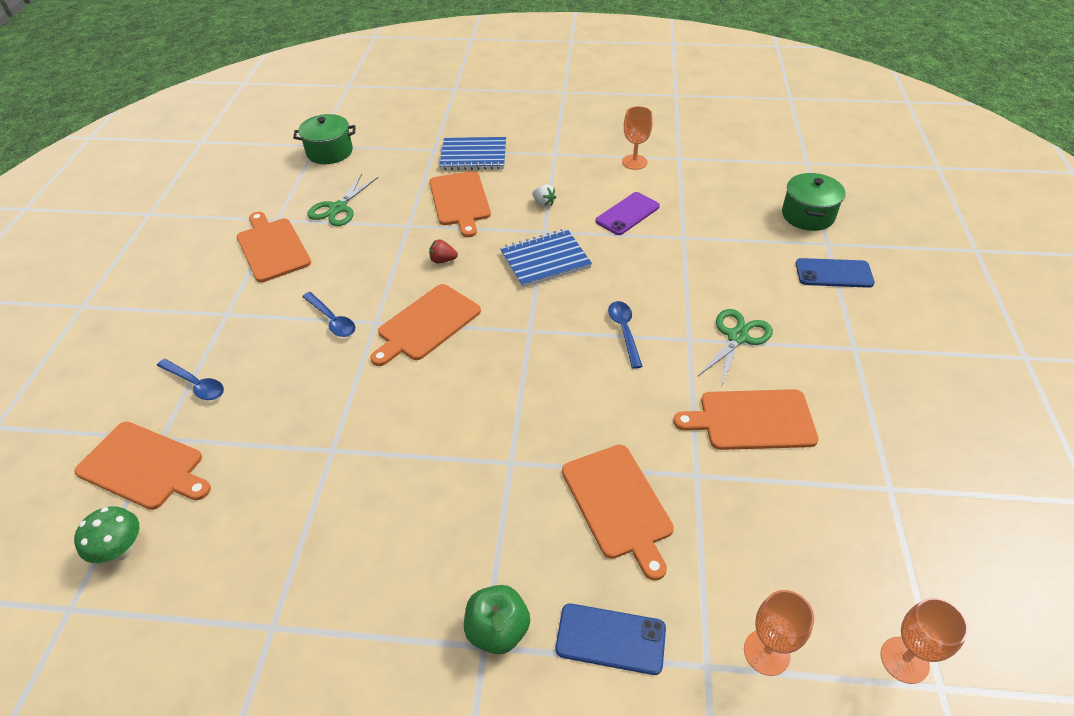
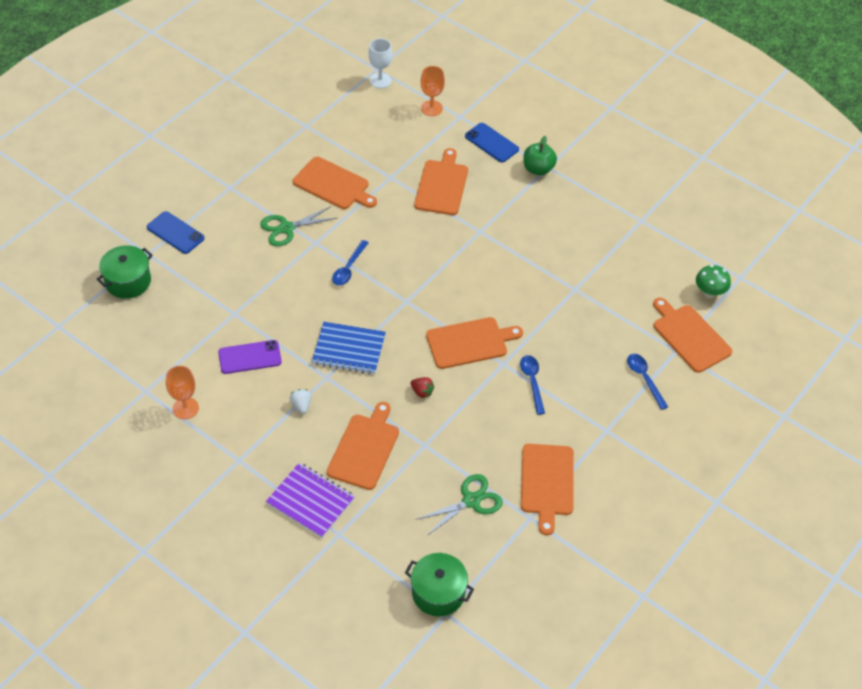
camera: 150 degrees left, 5 degrees up
blue notebook [439,137,506,170] -> purple notebook [266,463,355,538]
orange goblet [880,598,969,684] -> white goblet [369,38,392,88]

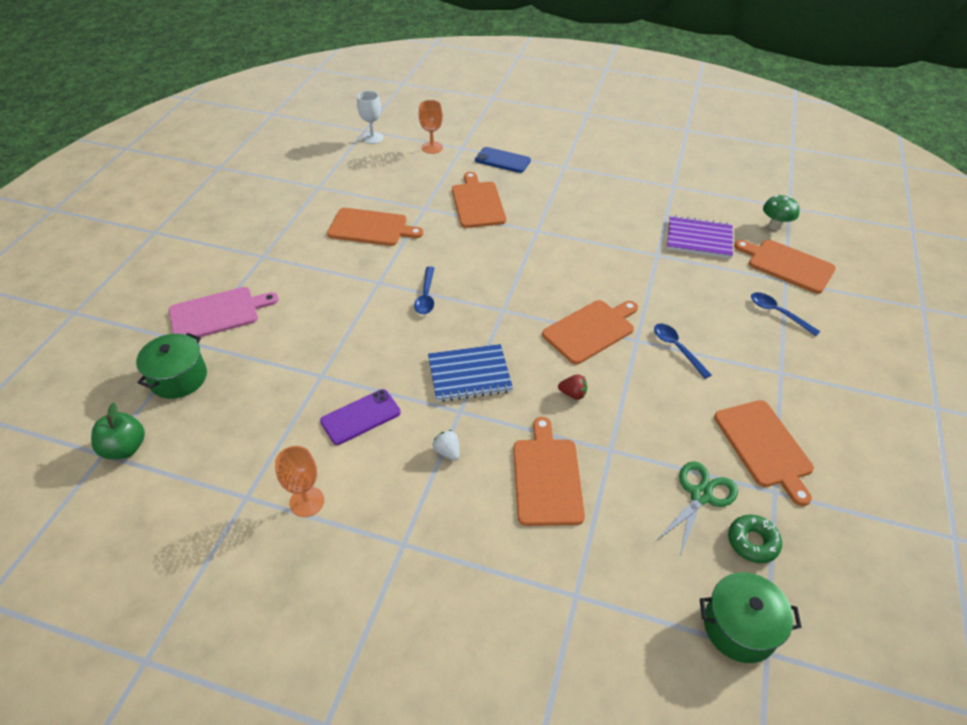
camera: 20 degrees left, 5 degrees down
blue phone [147,211,204,254] -> pink cutting board [169,287,279,339]
green scissors [260,206,337,246] -> none
purple notebook [266,463,355,538] -> purple notebook moved to [667,215,733,259]
green apple [524,136,557,176] -> green apple moved to [91,402,145,459]
none -> green donut [728,515,782,564]

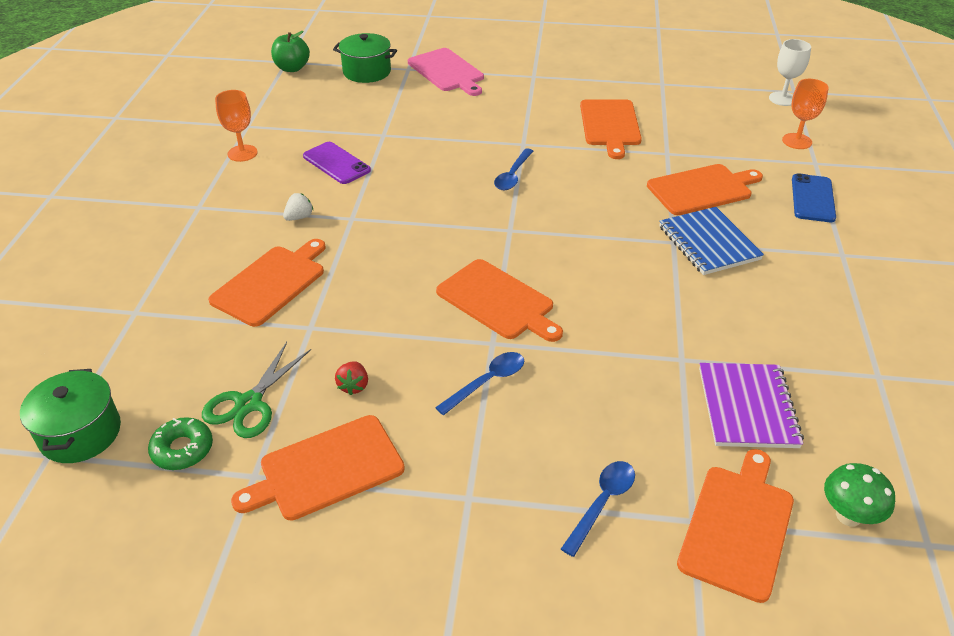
camera: 80 degrees right, 5 degrees down
blue spoon [414,266,434,314] -> blue spoon turned 60 degrees counterclockwise [494,148,533,190]
blue notebook [428,344,513,402] -> blue notebook moved to [659,207,764,275]
orange cutting board [513,417,585,526] -> orange cutting board turned 45 degrees counterclockwise [208,239,326,327]
red strawberry [558,374,587,400] -> red strawberry moved to [335,361,368,395]
green scissors [656,461,738,557] -> green scissors turned 90 degrees clockwise [202,342,311,438]

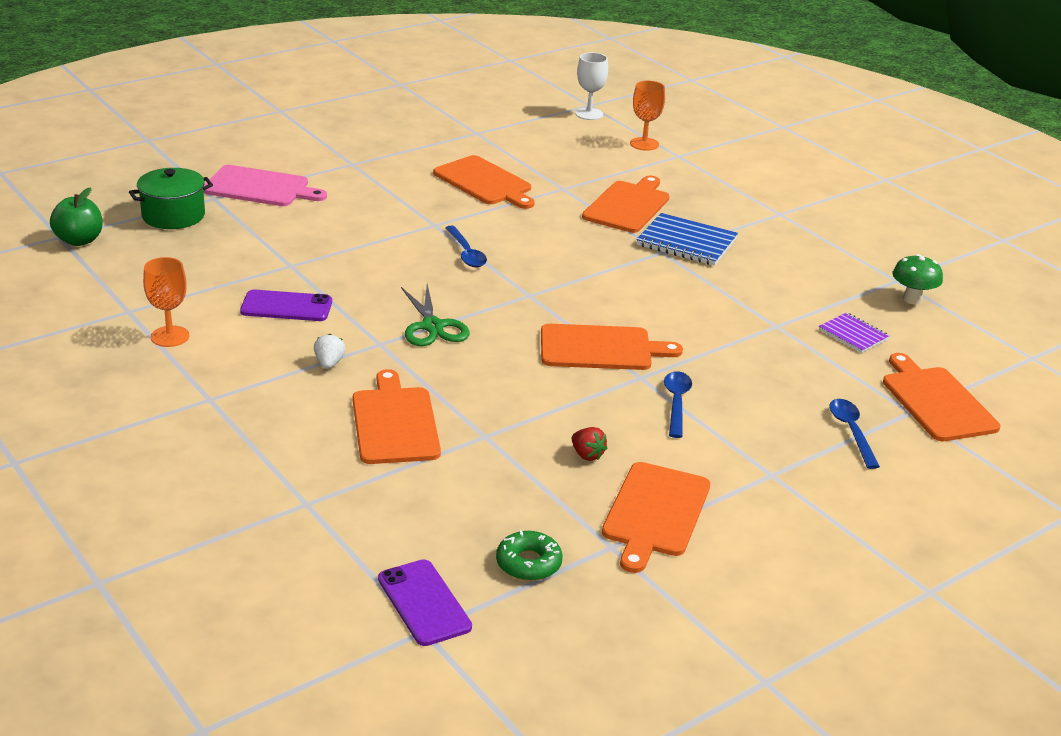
camera: 45 degrees left, 10 degrees down
green pot [20,369,121,463] -> purple phone [378,559,472,646]
green scissors [202,342,311,438] -> green scissors moved to [401,284,470,346]
purple notebook [699,363,804,448] -> purple notebook [819,313,889,353], size x0.60
blue phone [792,173,836,222] -> none
green mushroom [824,463,895,527] -> green mushroom moved to [893,254,943,304]

